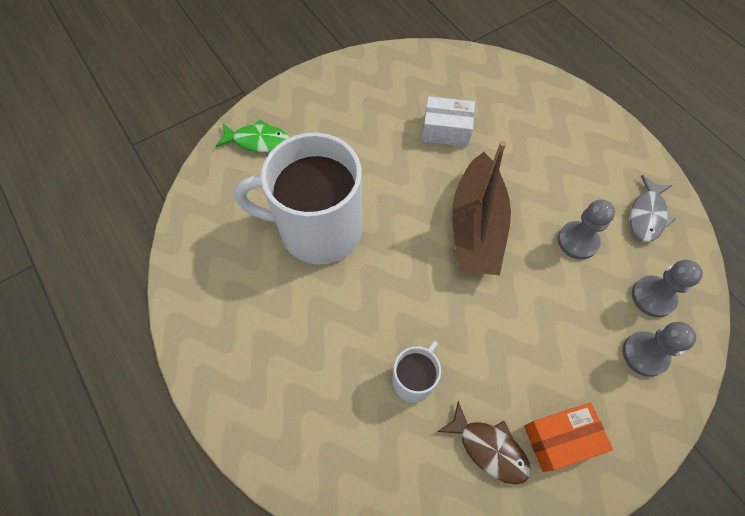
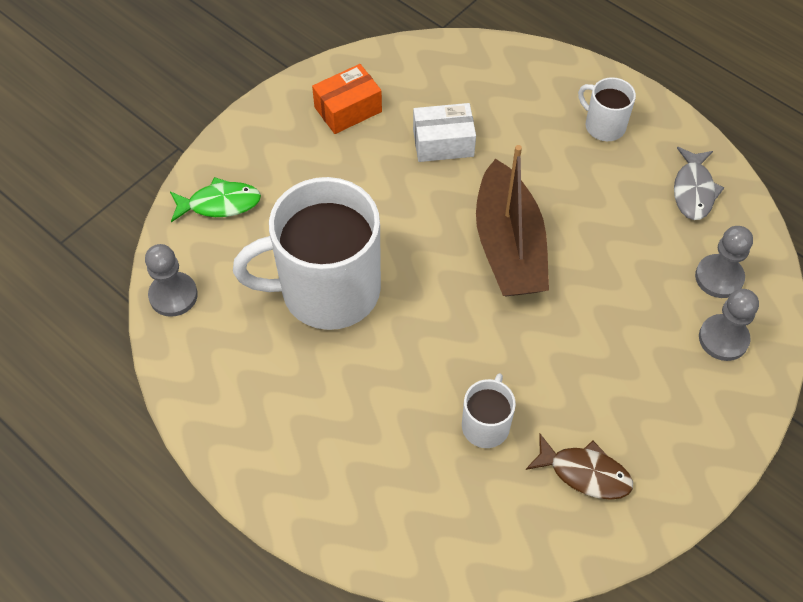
camera: 15 degrees left, 5 degrees down
orange box [524,403,613,472] -> orange box moved to [312,64,382,134]
grey pawn [558,200,615,260] -> grey pawn moved to [145,244,198,317]
none -> white mug [578,77,636,141]

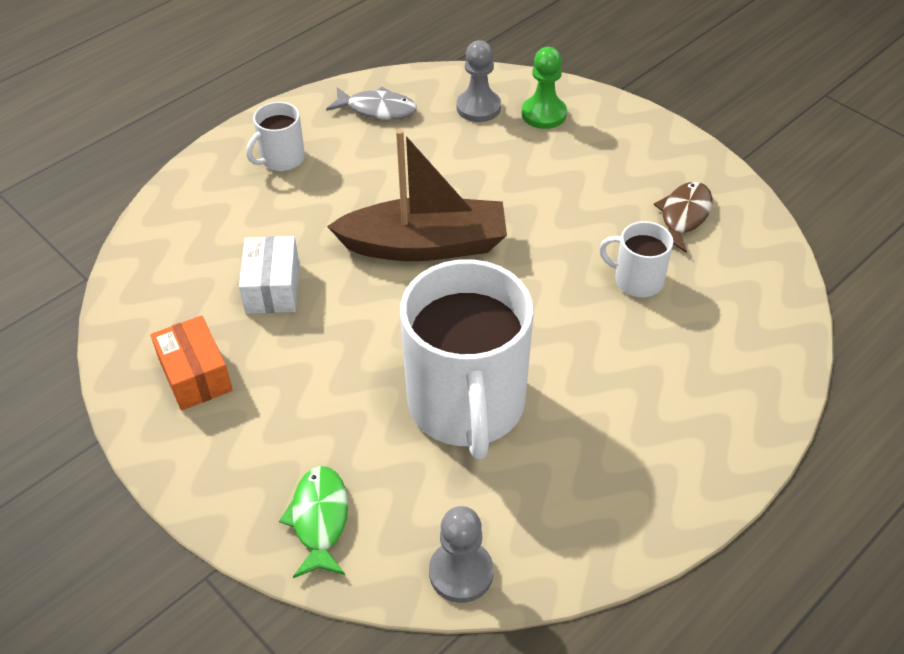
camera: 85 degrees left, 10 degrees down
grey pawn [699,289,759,361] -> green pawn [522,47,567,129]

